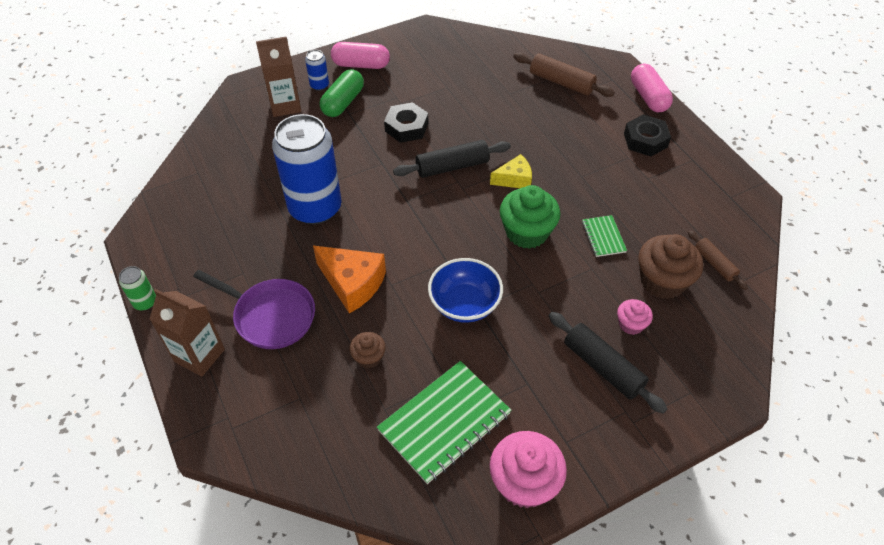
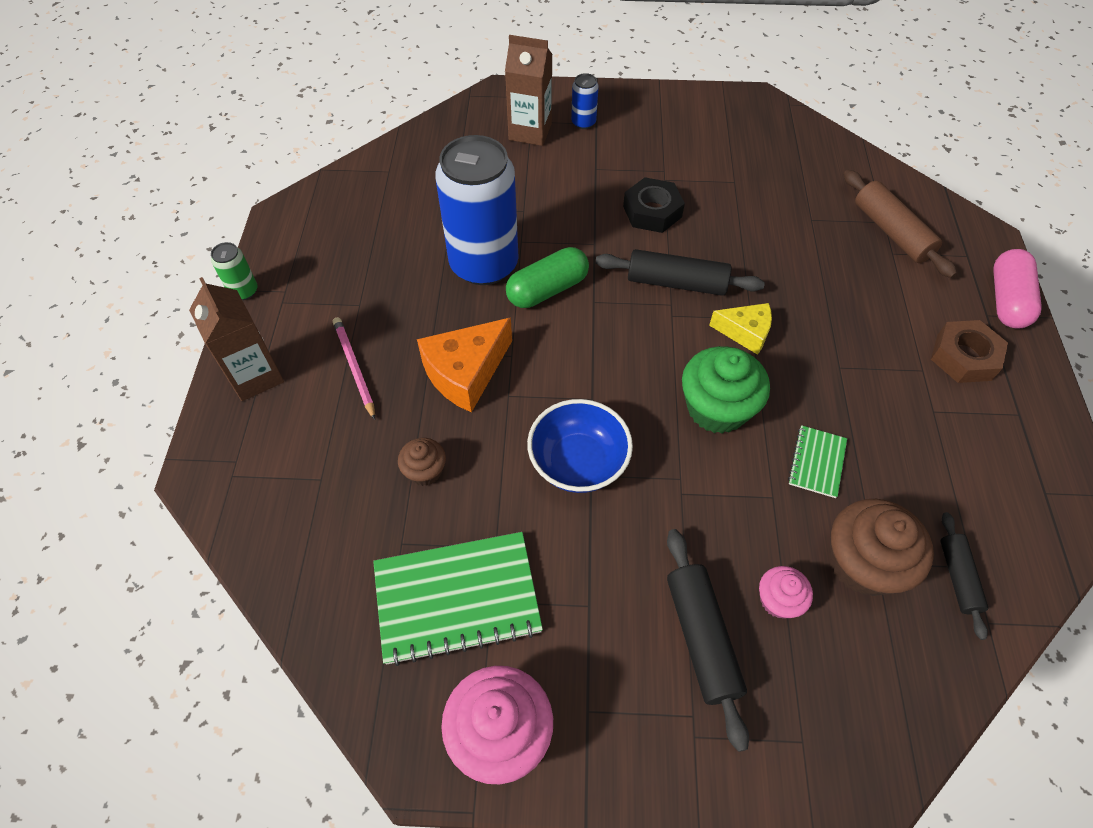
camera: 30 degrees right, 5 degrees up
purple pan [193,270,315,349] -> pink pencil [333,317,375,420]
orange cheese [313,246,386,314] -> orange cheese turned 75 degrees clockwise [417,317,512,413]
green capsule [320,69,364,117] -> green capsule moved to [506,247,589,308]
pink capsule [331,42,390,69] -> none
black nut [624,114,671,156] -> brown nut [931,320,1008,383]
brown rolling pin [688,231,748,290] -> black rolling pin [941,512,988,640]

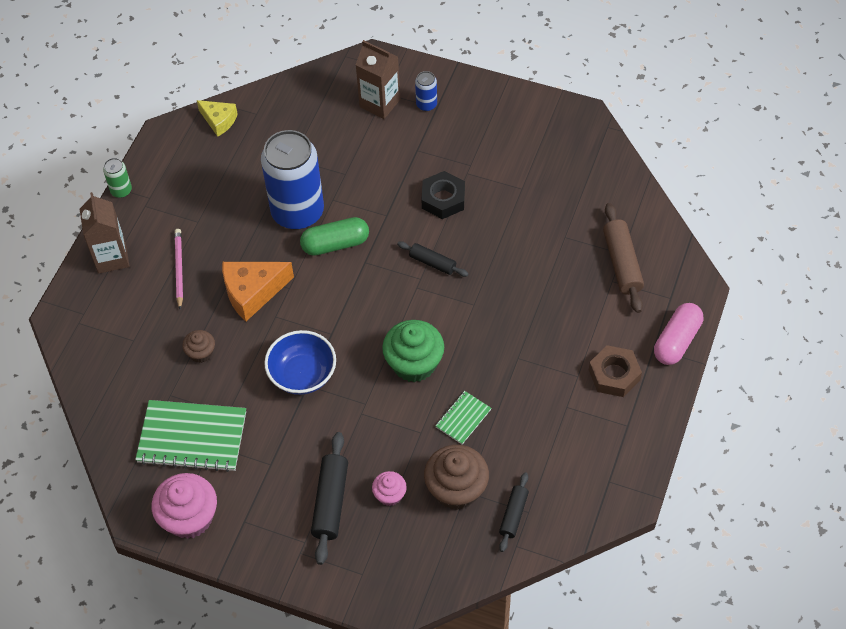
camera: 20 degrees right, 0 degrees up
black rolling pin [595,249,765,296] -> black rolling pin [397,241,468,277], size x0.62
yellow cheese [709,303,772,355] -> yellow cheese moved to [197,100,238,137]

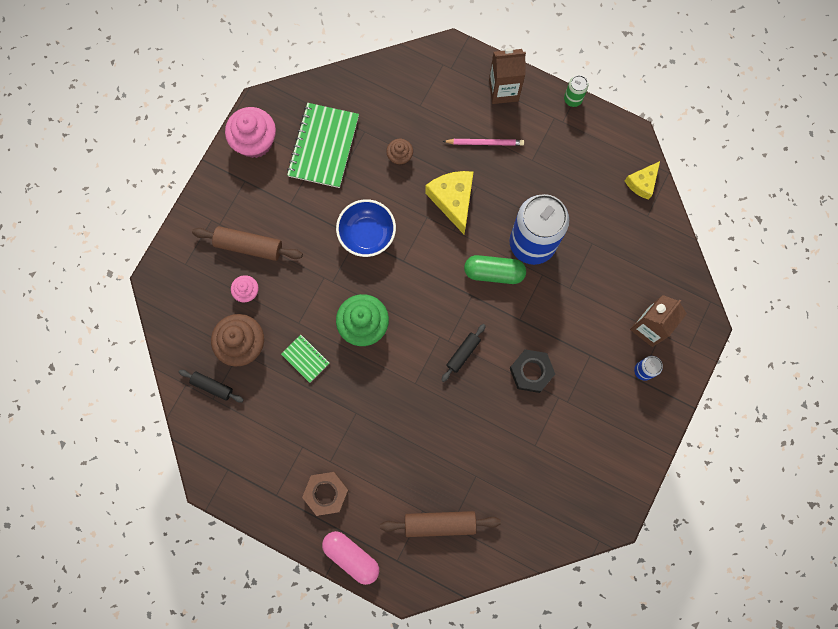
camera: 95 degrees right, 20 degrees up
orange cheese [222,262,294,321] -> yellow cheese [425,171,473,234]
green capsule [300,217,369,256] -> green capsule turned 75 degrees counterclockwise [464,255,526,284]
black rolling pin [311,432,348,565] -> brown rolling pin [192,226,303,261]

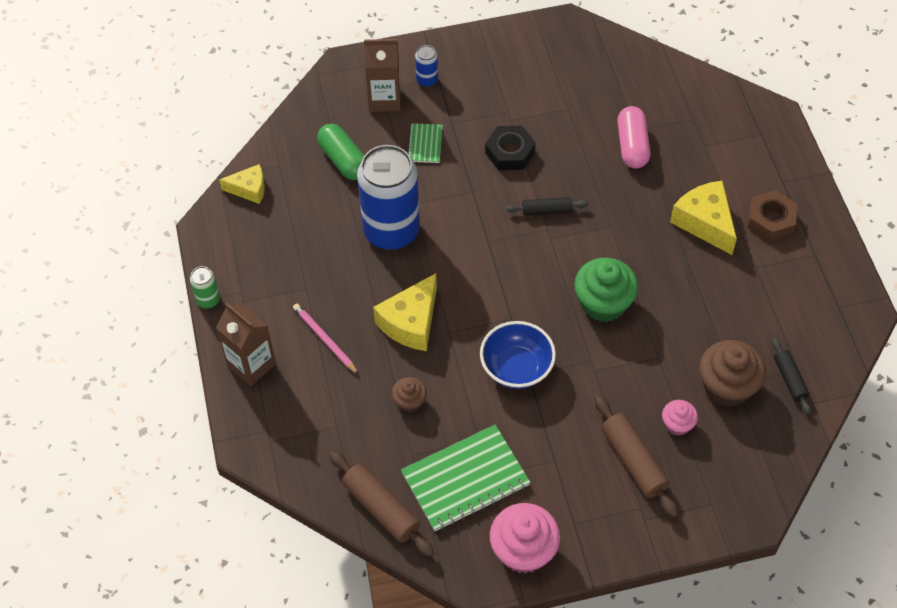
camera: 130 degrees left, 20 degrees down
green notebook [281,335,329,383] -> green notebook moved to [408,123,443,163]
pink capsule [322,531,379,585] -> pink capsule moved to [617,106,651,169]
brown rolling pin [380,511,501,537] -> brown rolling pin moved to [329,451,434,557]
green capsule [464,255,526,284] -> green capsule moved to [317,124,365,180]
none -> yellow cheese [670,181,737,255]

